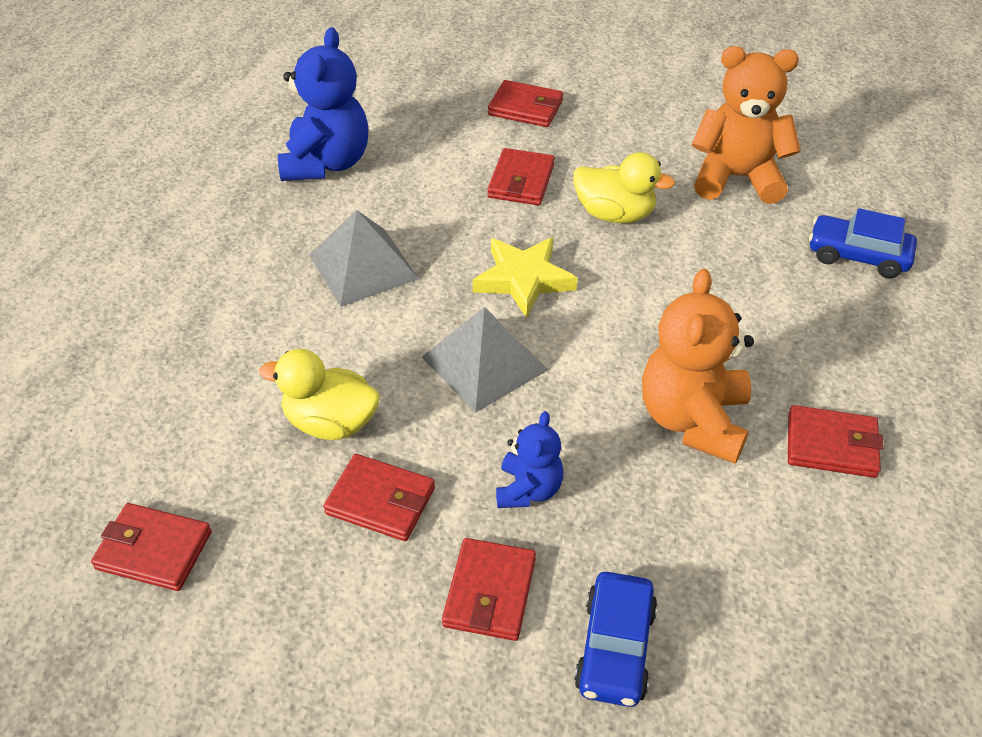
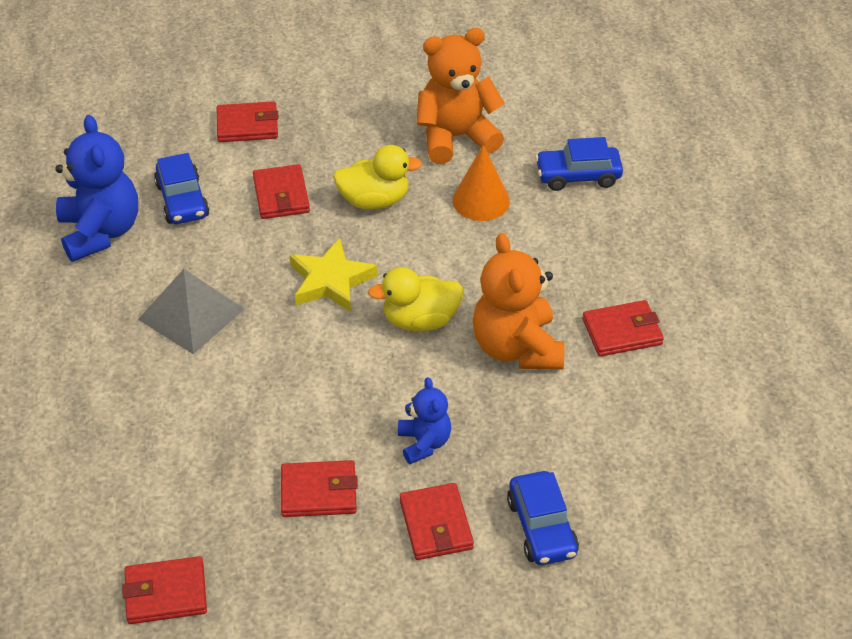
camera: 25 degrees left, 0 degrees up
yellow duck [259,349,380,440] -> yellow duck moved to [368,267,463,332]
grey pyramid [422,307,548,413] -> none
none -> blue car [154,153,209,224]
none -> orange cone [452,145,510,221]

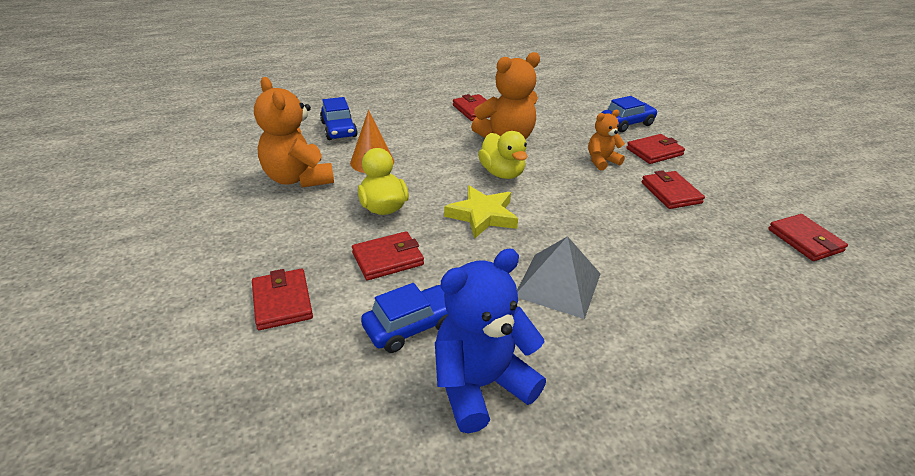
camera: 105 degrees left, 10 degrees down
blue teddy bear [398,377,451,464] -> orange teddy bear [588,110,625,170]

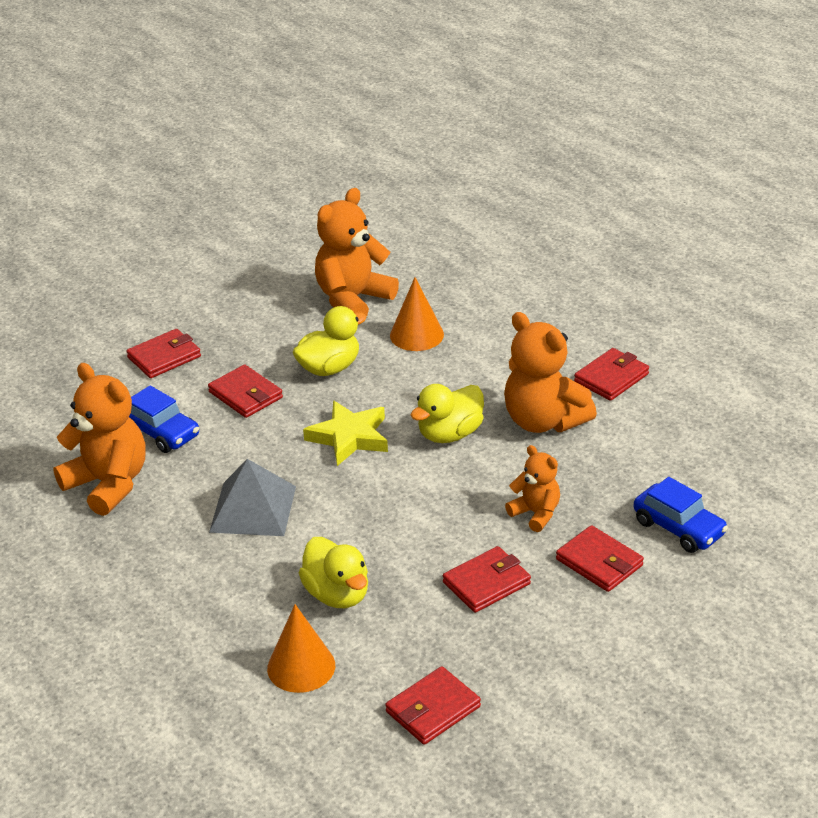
camera: 75 degrees right, 0 degrees up
blue car [320,97,358,140] -> none
blue teddy bear [435,248,546,433] -> orange teddy bear [53,363,146,516]
none -> orange cone [267,604,335,693]
none -> yellow duck [299,537,368,608]

